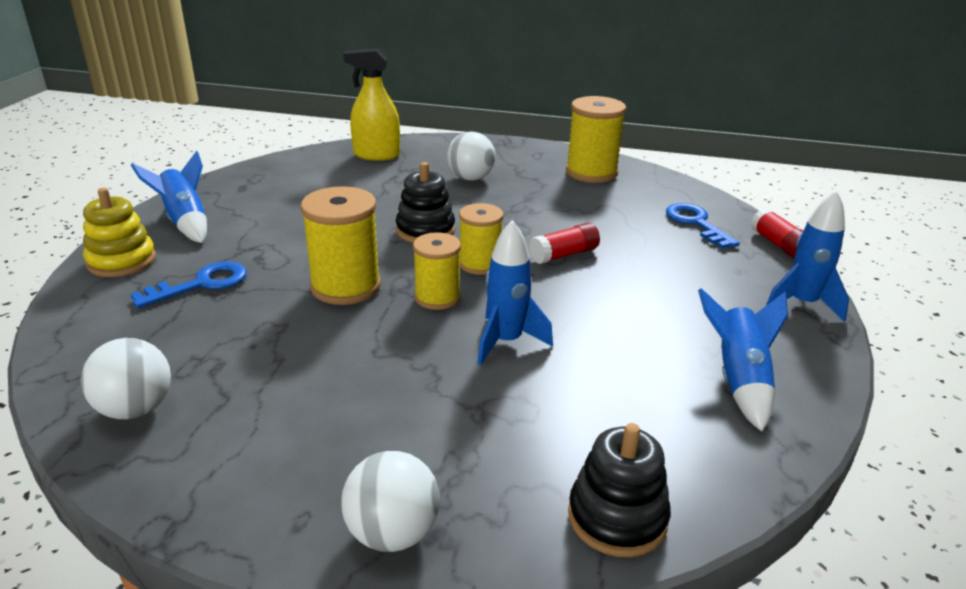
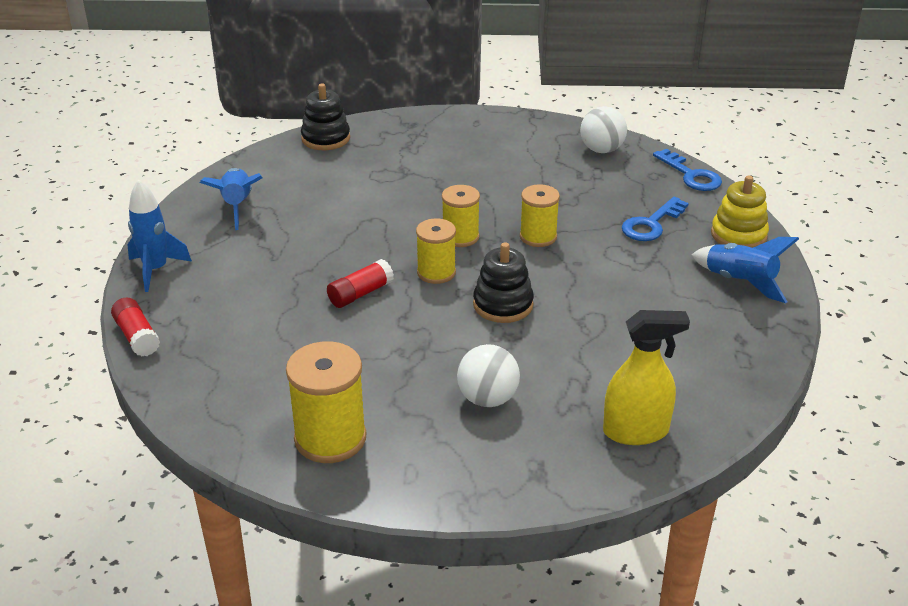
camera: 170 degrees right, 5 degrees up
yellow spool [301,186,381,305] -> yellow spool [520,184,560,247], size x0.65
white ball [341,451,440,552] -> none
blue rocket [477,220,553,365] -> none
blue key [666,203,740,248] -> blue key moved to [653,149,722,191]

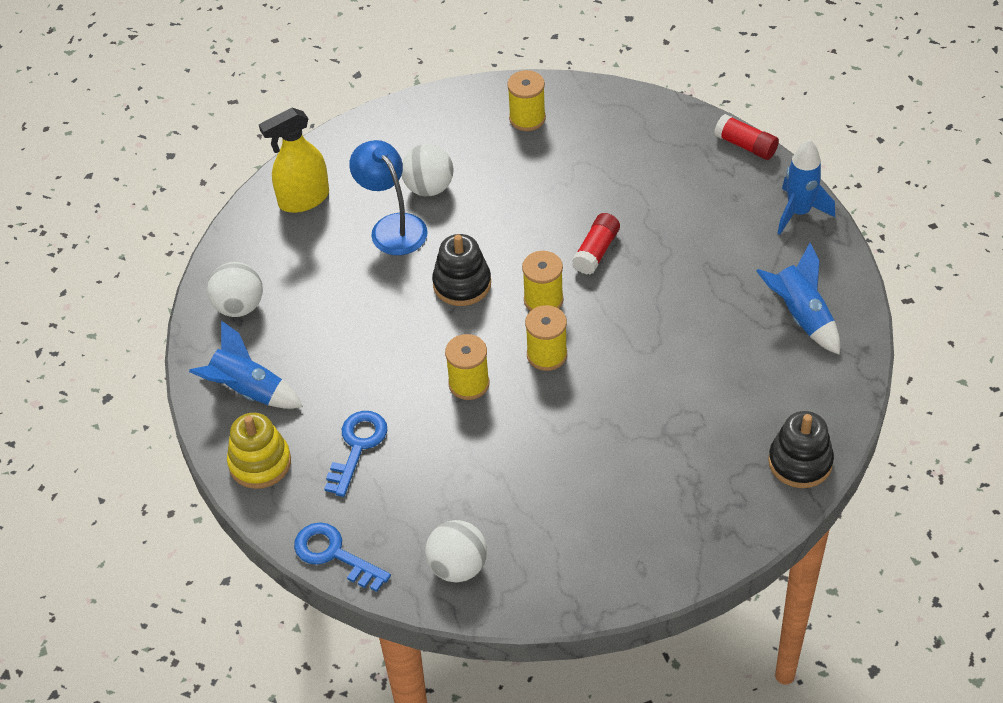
camera: 160 degrees right, 15 degrees up
yellow spool [286,341,366,463] -> yellow spool [507,70,546,131], size x0.65
none -> white ball [207,262,263,317]
none -> blue lamp [349,140,428,255]

